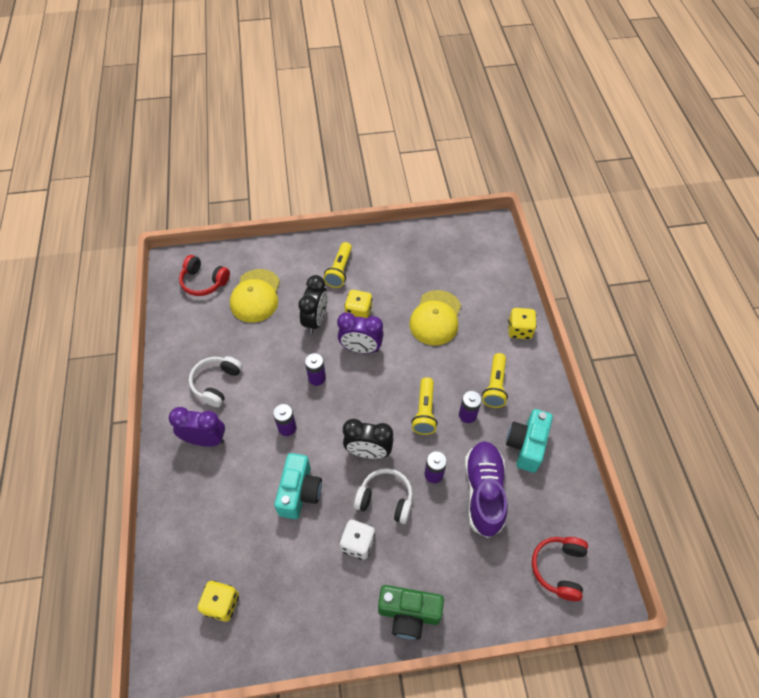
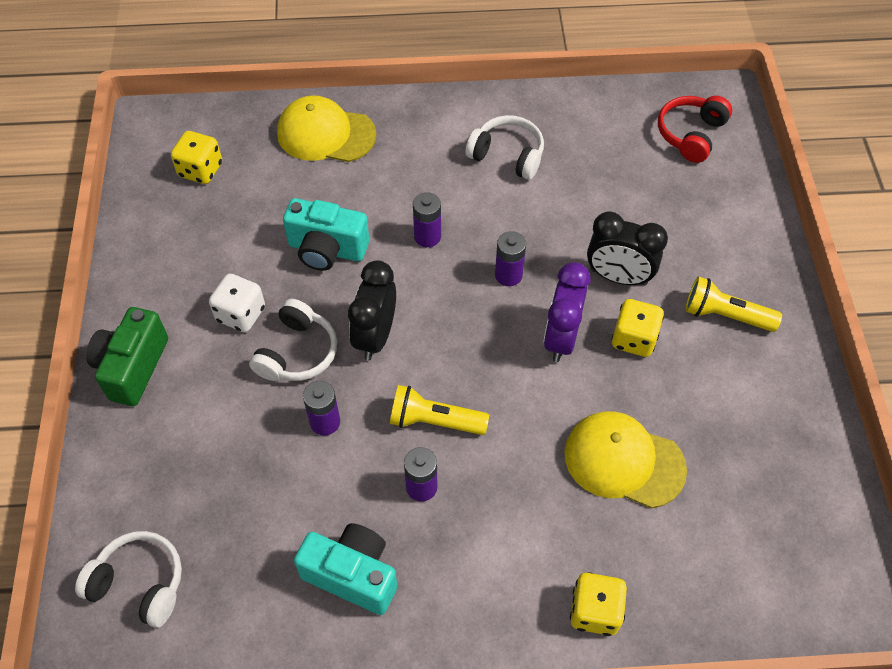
camera: 95 degrees right, 0 degrees up
purple clock [168,407,225,447] -> none
yellow cap [230,269,280,323] -> yellow cap moved to [277,95,376,162]
purple shoe [465,441,508,538] -> none
yellow flashlight [482,353,508,408] -> none
red headphones [532,537,588,601] -> white headphones [75,531,182,628]

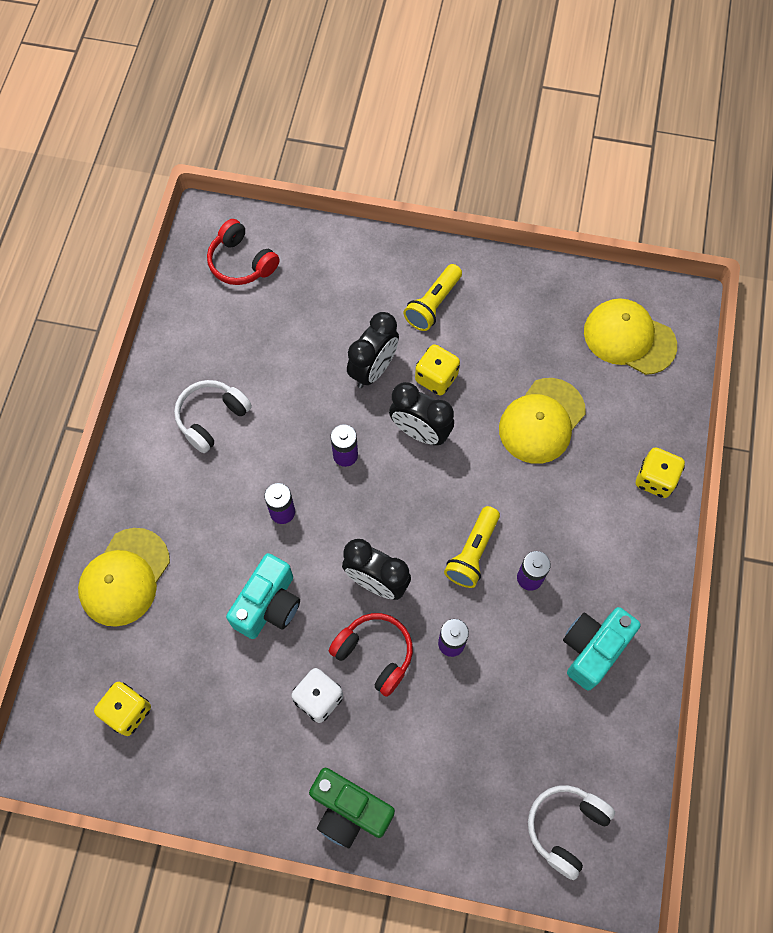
camera: 75 degrees left, 10 degrees up
white headphones [249,299,337,381] -> red headphones [329,613,413,697]
purple clock [544,262,590,362] -> black clock [389,382,454,445]
none -> yellow cap [584,298,677,375]

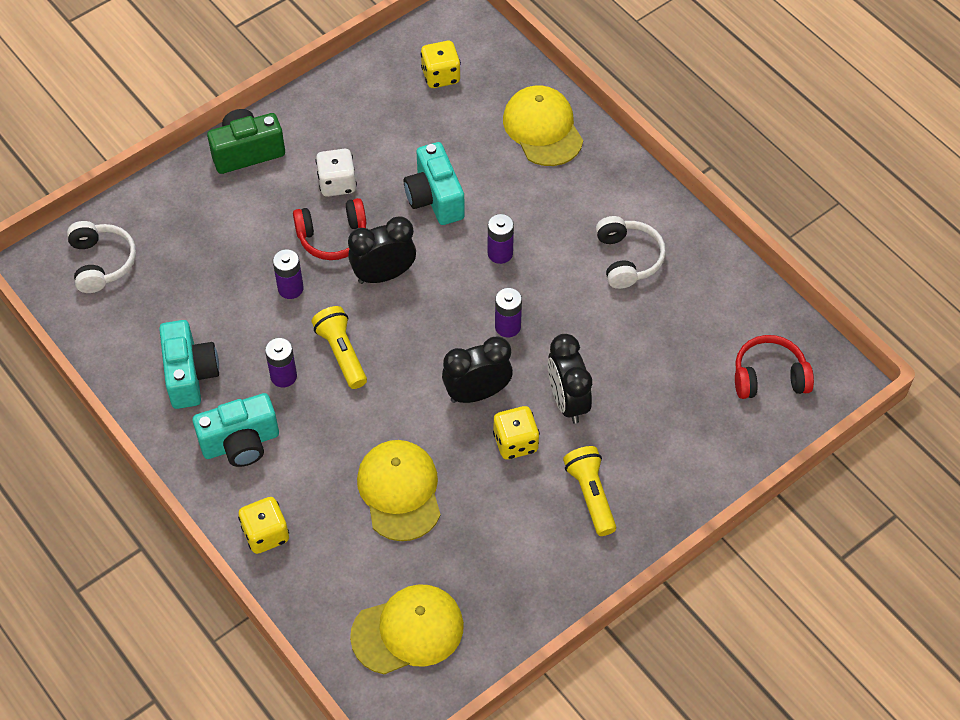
camera: 130 degrees right, 10 degrees down
none -> turquoise camera [193,393,279,467]

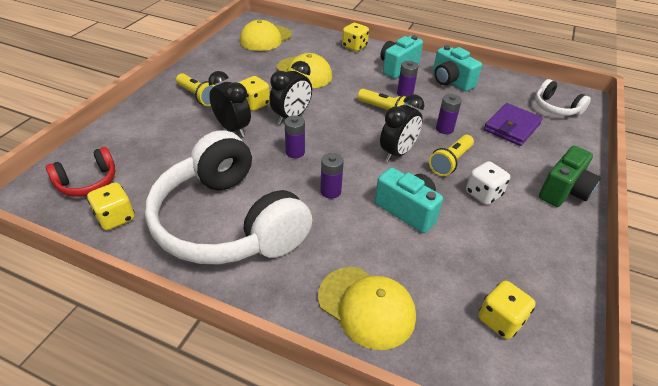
camera: 150 degrees right, 15 degrees down
red headphones [293,198,366,260] -> yellow flashlight [429,135,474,176]
white headphones [596,216,666,289] -> white headphones [145,130,312,264], size x2.27
none -> yellow dice [87,182,134,230]
none -> purple wallet [484,103,543,146]

